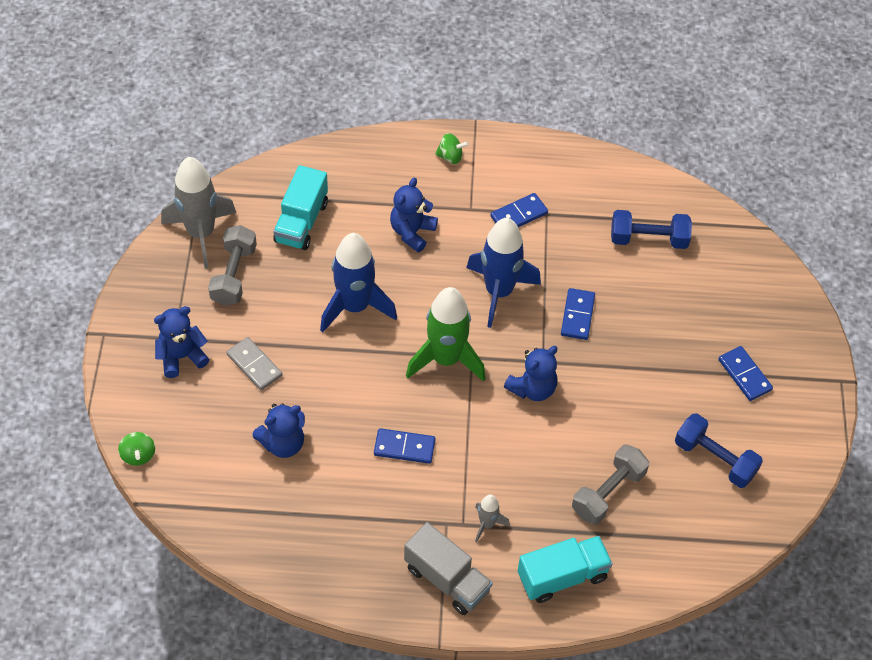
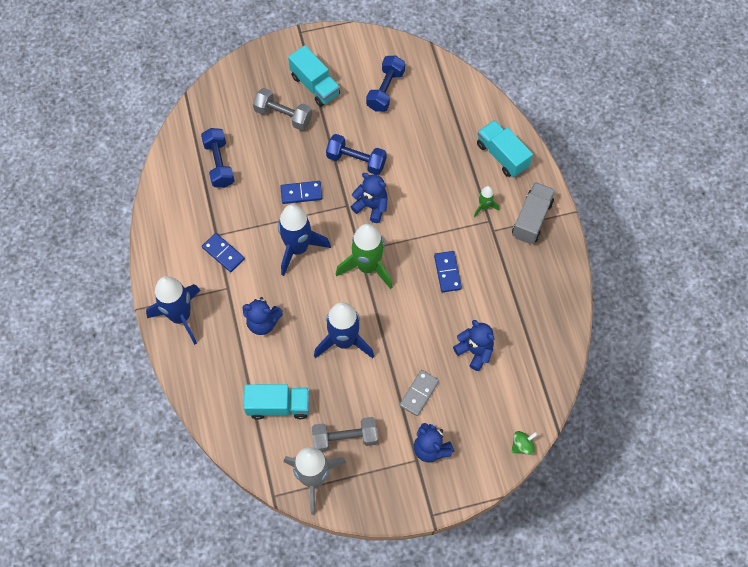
camera: 105 degrees left, 10 degrees up
green spinning top [435,133,469,164] -> blue rocket [146,276,201,345]
grey rocket [475,494,510,543] -> green rocket [474,186,499,217]
grey dumbbell [572,444,649,525] -> grey dumbbell moved to [253,88,312,130]
blue domino [719,346,773,401] -> turquoise truck [288,45,340,107]
none -> blue dumbbell [326,134,387,175]

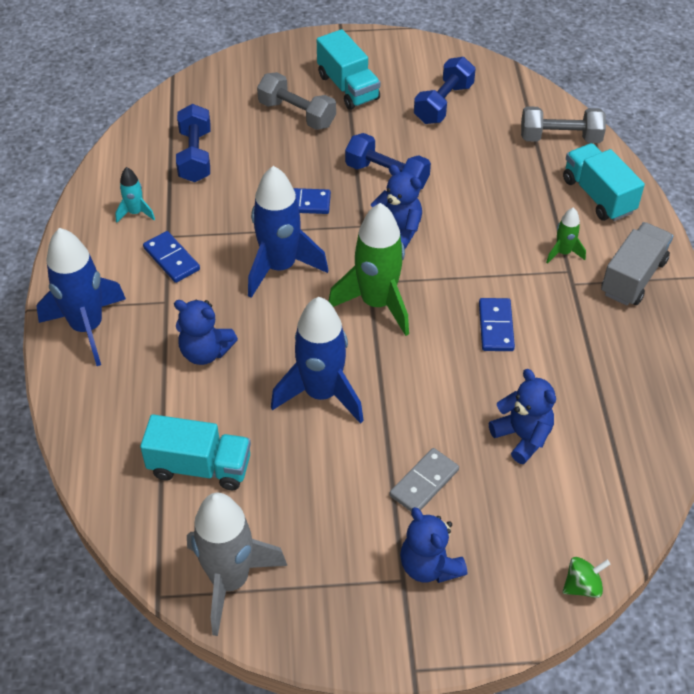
camera: 10 degrees right, 15 degrees down
grey dumbbell [312,417,378,452] -> grey dumbbell moved to [521,106,606,143]
none -> turquoise rocket [115,167,155,223]

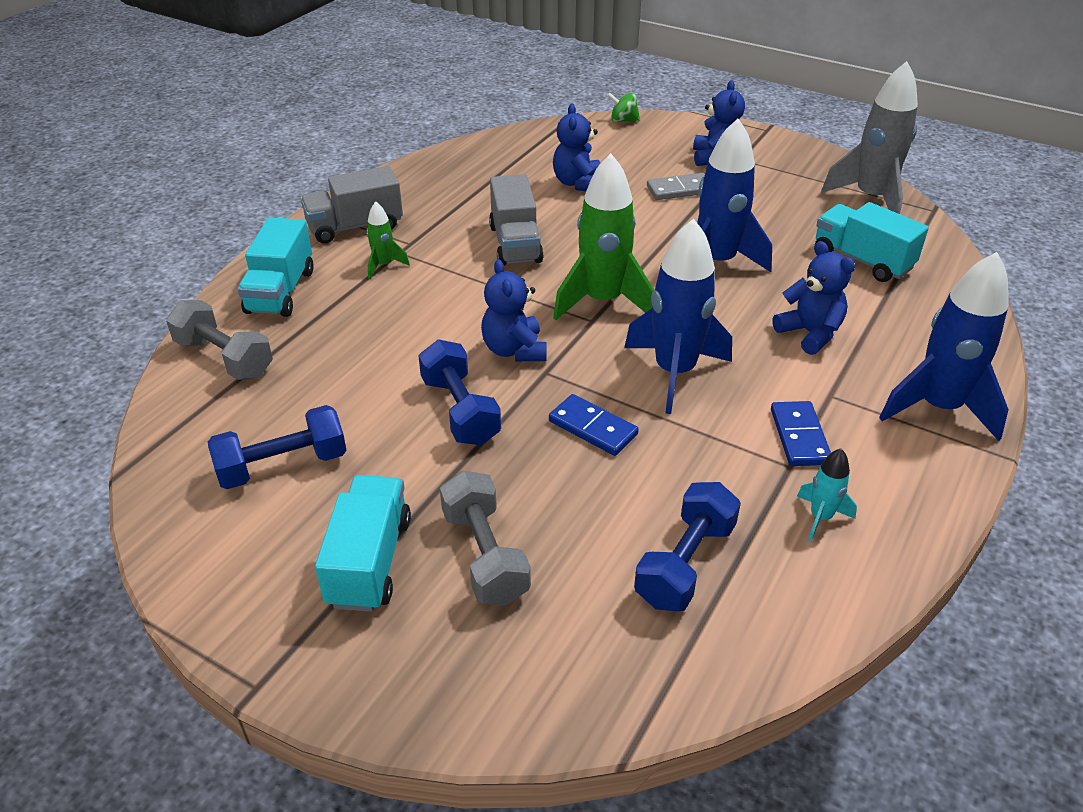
camera: 145 degrees left, 10 degrees down
blue domino [479,298,515,351] -> grey truck [489,174,544,266]

